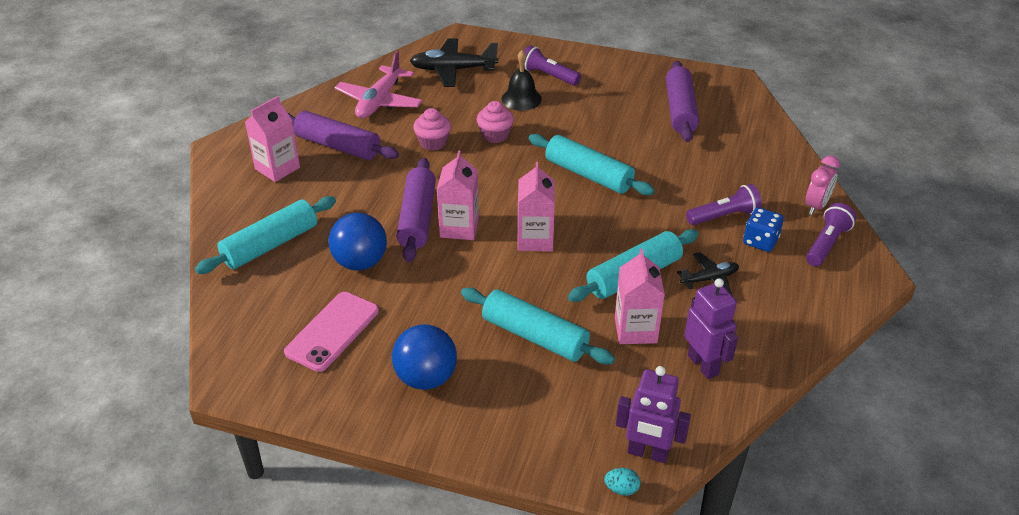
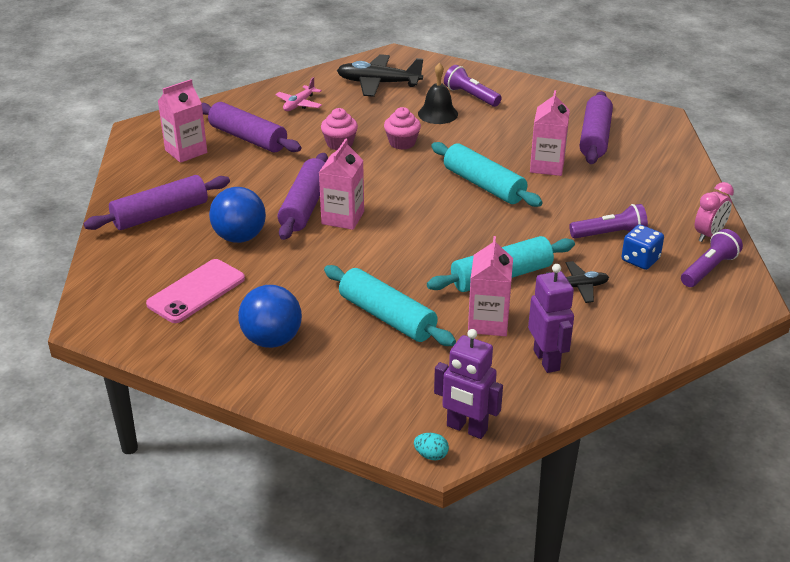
camera: 10 degrees right, 5 degrees down
turquoise rolling pin [195,196,336,274] -> purple rolling pin [83,175,230,230]
pink plane [335,51,422,119] -> pink plane [275,77,322,111], size x0.58
pink carton [517,162,555,251] -> pink carton moved to [530,90,570,176]

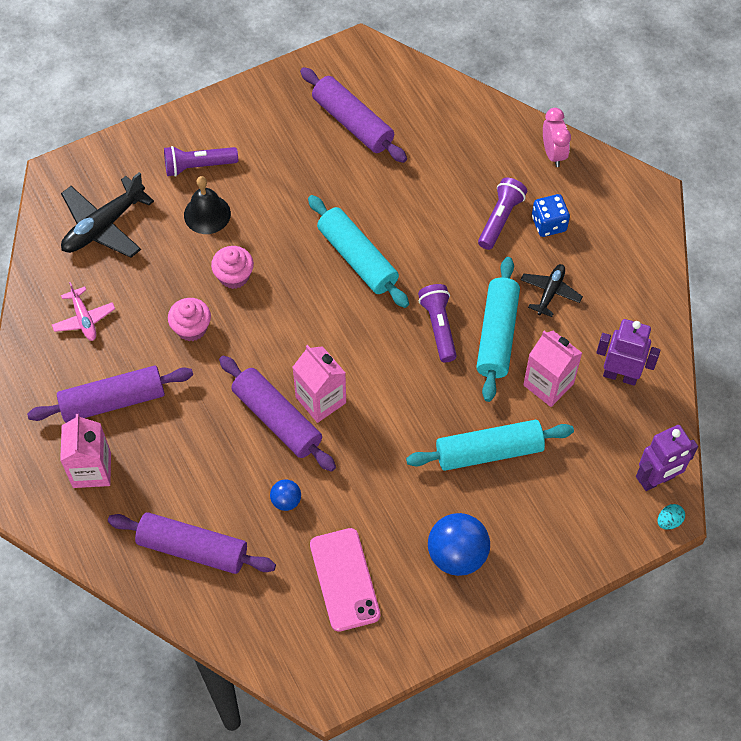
camera: 55 degrees left, 25 degrees up
purple rolling pin [83,175,230,230] -> purple rolling pin turned 75 degrees counterclockwise [108,512,276,574]
blue ball [209,187,266,243] -> blue ball [270,479,301,511], size x0.51
turquoise rolling pin [431,142,543,207] -> turquoise rolling pin turned 60 degrees clockwise [308,195,409,308]
pink carton [530,90,570,176] -> none
purple flashlight [681,229,743,287] -> purple flashlight moved to [418,284,457,362]

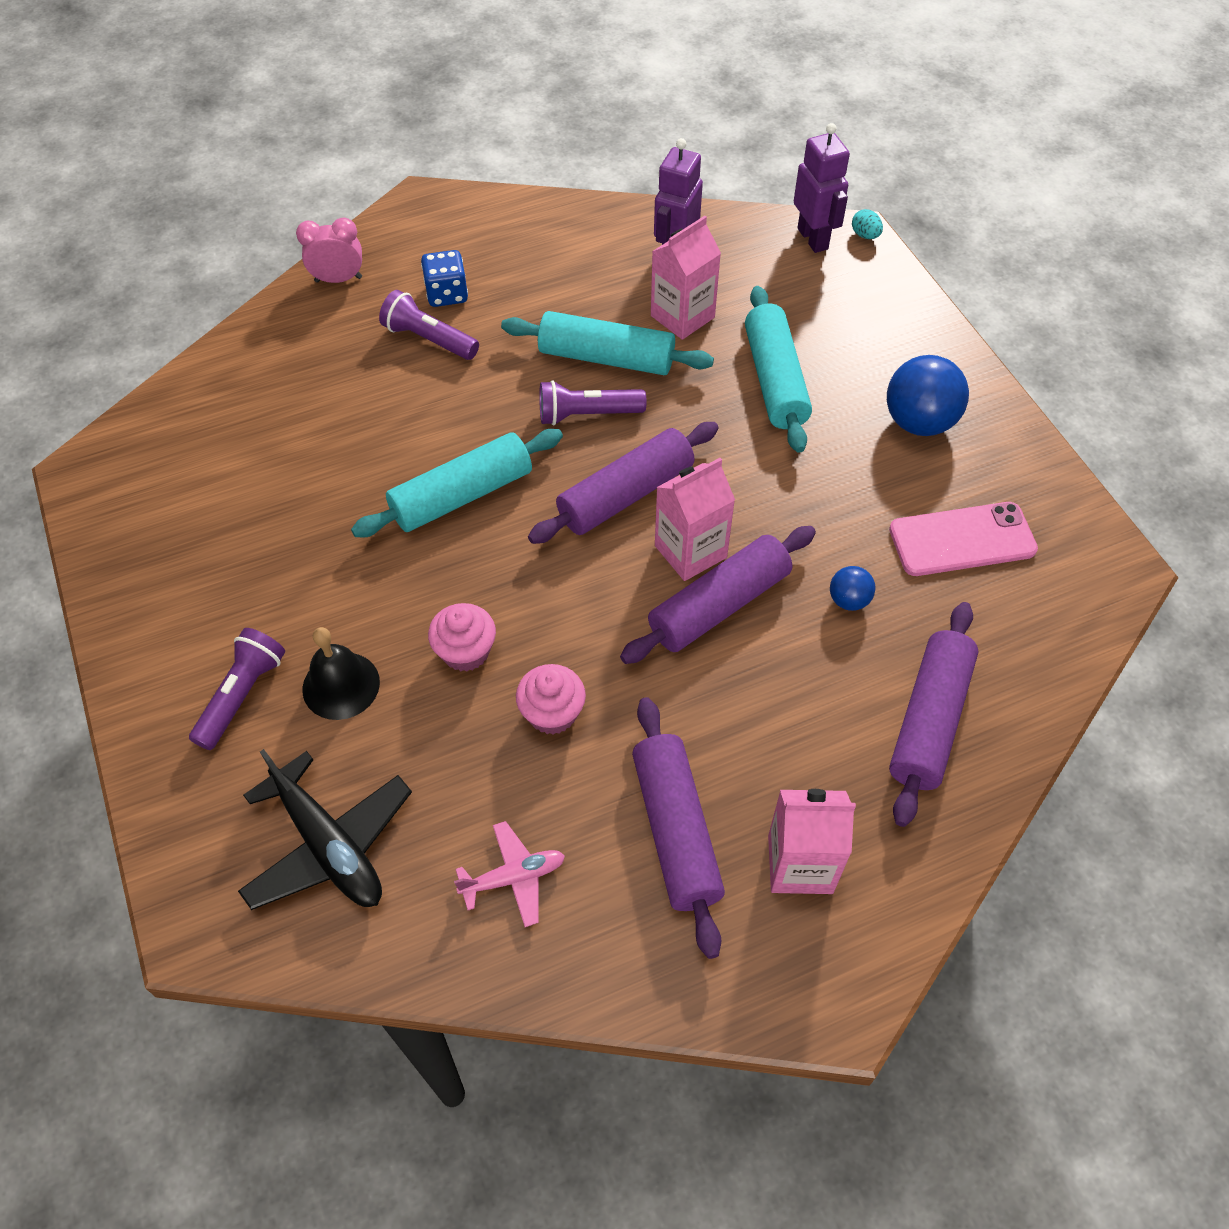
camera: 85 degrees left, 5 degrees down
purple flashlight [164,146,238,177] -> purple flashlight turned 150 degrees counterclockwise [189,628,285,750]
purple rolling pin [300,67,407,163] -> purple rolling pin moved to [528,422,719,544]
black plane [521,264,583,317] -> none

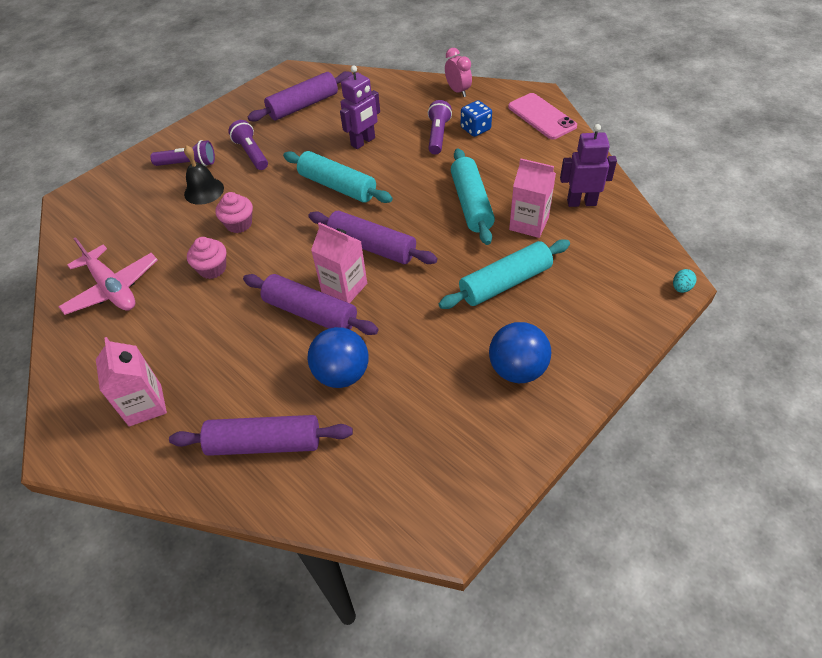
camera: 70 degrees right, 5 degrees down
black plane [238,749,412,910] -> none
pink plane [454,821,565,927] -> pink plane [59,237,158,315], size x1.71
purple flashlight [539,380,647,425] -> purple flashlight moved to [228,120,268,170]
purple rolling pin [632,697,725,959] -> purple rolling pin moved to [248,71,353,122]
purple robot [794,123,850,253] -> purple robot moved to [340,65,380,149]
blue ball [830,566,875,611] -> blue ball [307,327,369,388], size x1.94
pink phone [889,502,1038,576] -> pink phone moved to [508,93,577,140]

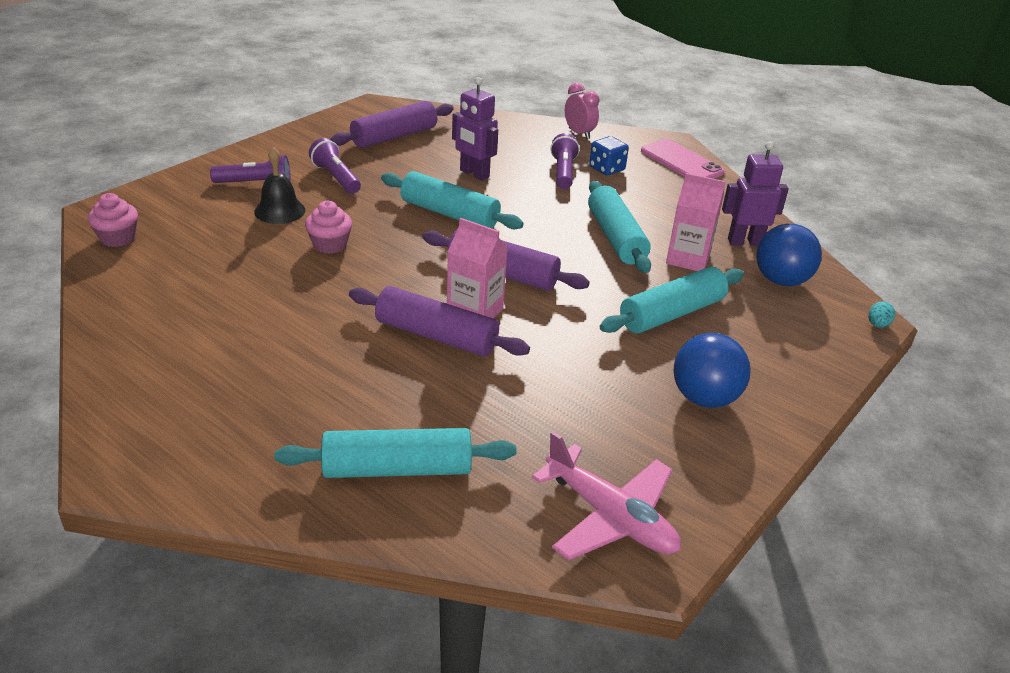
camera: 10 degrees left, 15 degrees down
pink plane [59,237,158,315] -> pink plane moved to [532,431,681,560]
pink carton [96,337,167,426] -> none
purple rolling pin [169,415,353,456] -> turquoise rolling pin [275,428,517,478]
pink cupcake [187,237,226,279] -> pink cupcake moved to [88,193,138,247]
blue ball [307,327,369,388] -> blue ball moved to [756,224,822,286]
purple robot [340,65,380,149] -> purple robot turned 90 degrees clockwise [452,77,498,181]

